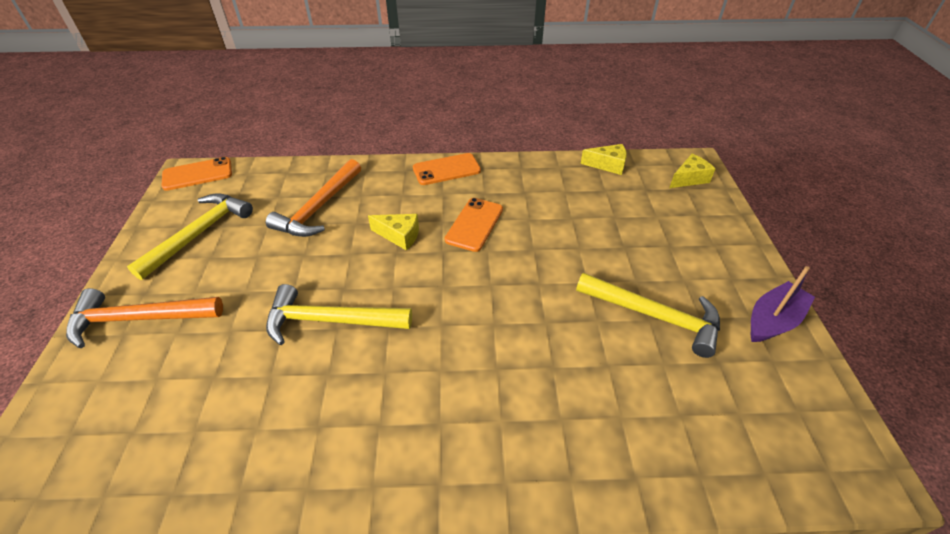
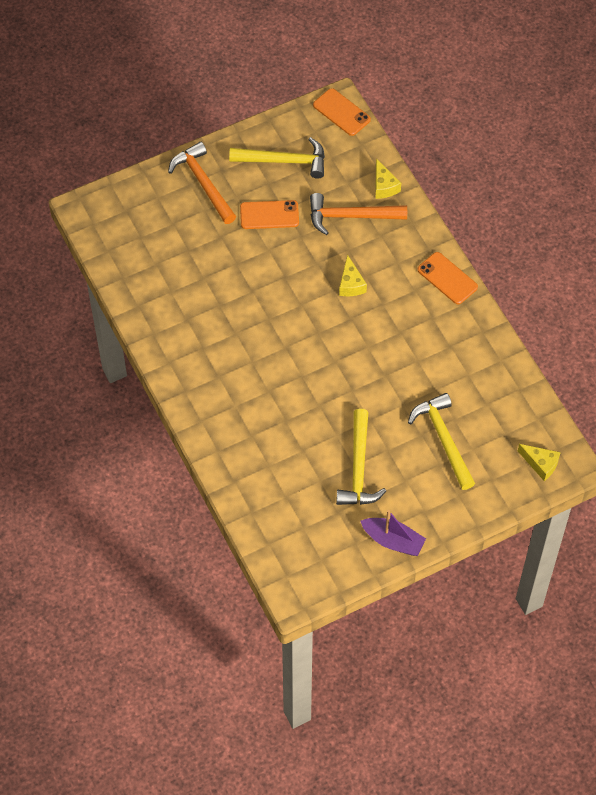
camera: 65 degrees right, 15 degrees up
yellow hammer [266,284,412,345] -> yellow hammer moved to [408,393,475,490]
orange phone [445,198,503,252] -> orange phone moved to [240,200,299,229]
yellow cheese [581,144,627,175] -> yellow cheese moved to [375,158,401,199]

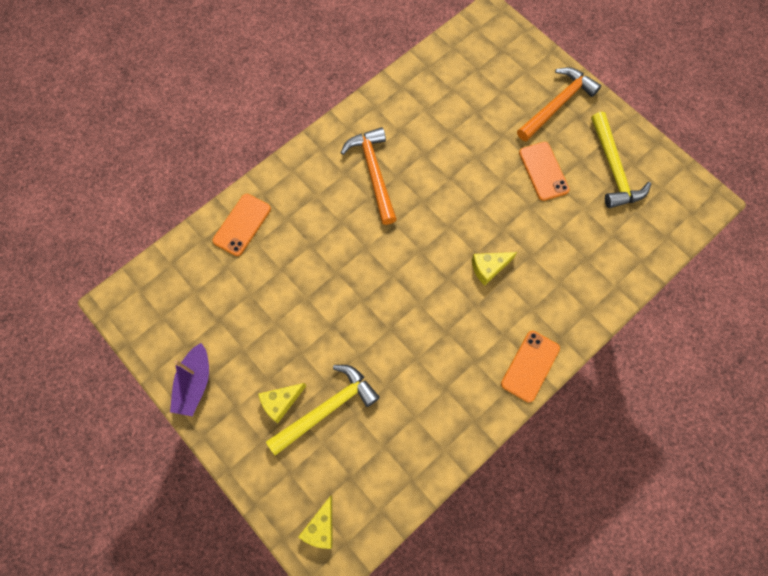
camera: 75 degrees right, 10 degrees up
orange hammer [310,193,407,235] -> orange hammer moved to [340,127,397,225]
orange phone [313,88,371,136] -> orange phone moved to [212,194,271,256]
yellow hammer [336,409,386,505] -> none
yellow cheese [375,158,401,199] -> yellow cheese moved to [258,383,306,423]

